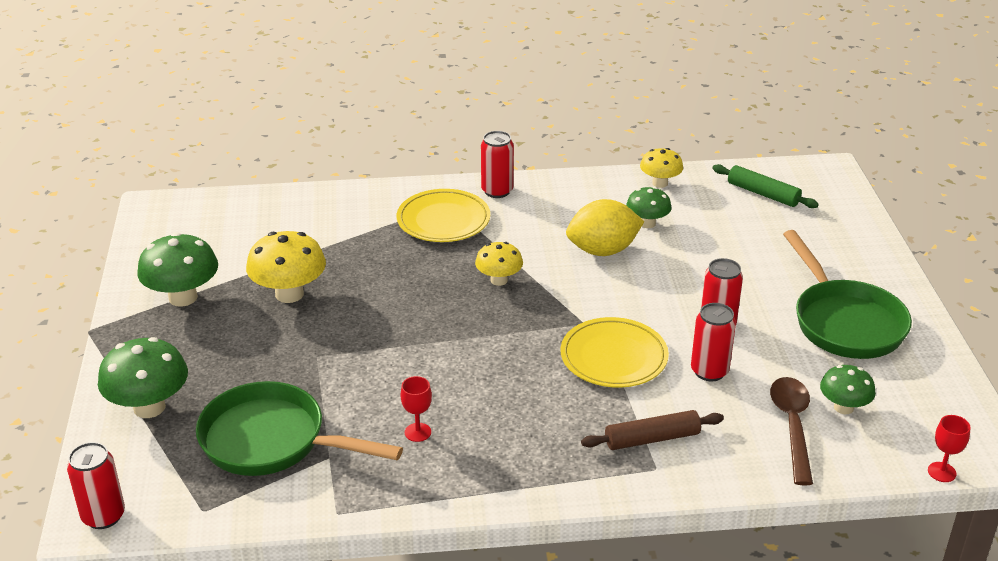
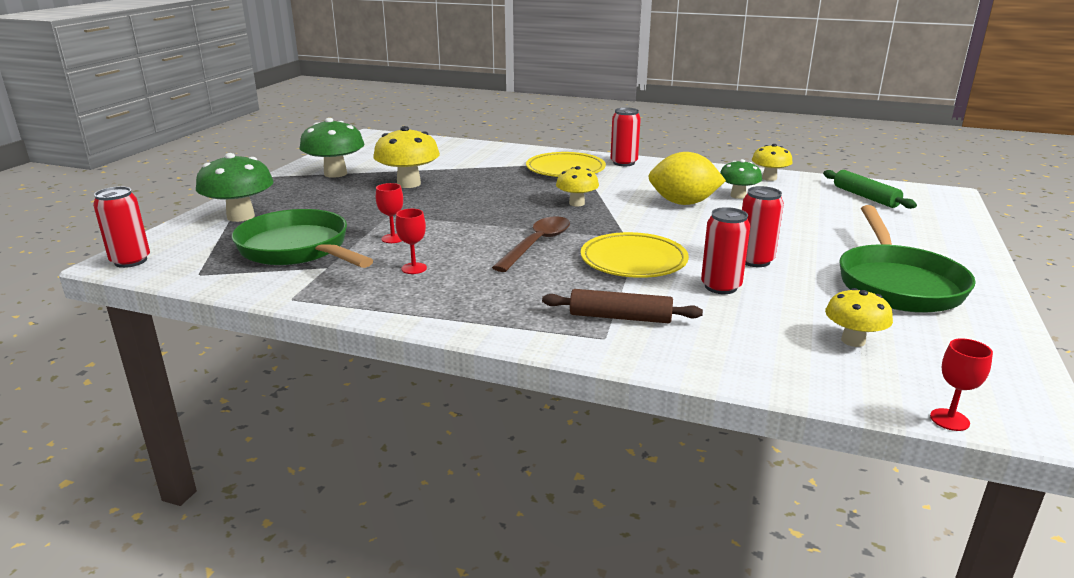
camera: 25 degrees right, 10 degrees down
brown spoon [770,377,813,486] -> brown spoon moved to [492,216,570,272]
green mushroom [820,365,876,414] -> yellow mushroom [825,288,893,347]
none -> red goblet [376,183,403,243]

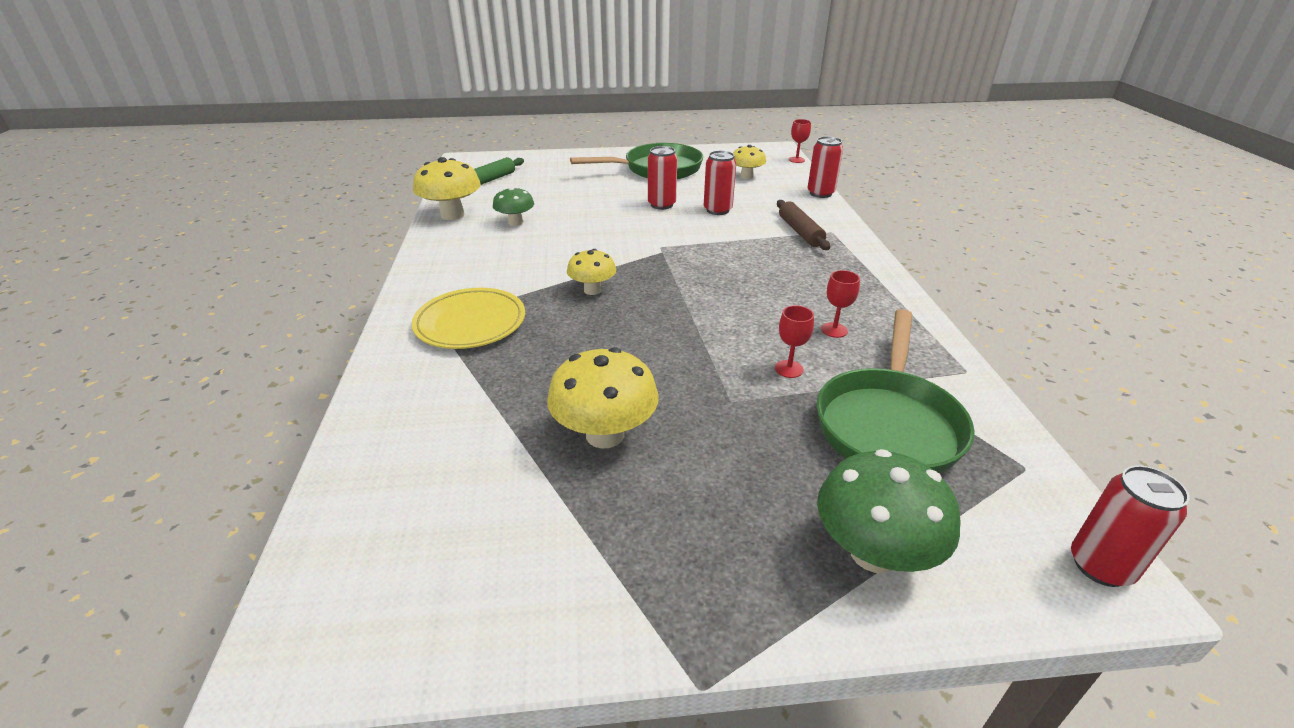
camera: 115 degrees left, 10 degrees up
green mushroom [300,118,364,178] -> none
brown spoon [492,216,570,272] -> none
yellow plate [581,232,689,278] -> none
red can [610,107,641,166] -> red can moved to [808,136,843,198]
yellow lemon [648,152,726,205] -> none
yellow mushroom [752,144,793,181] -> yellow mushroom [413,157,481,220], size x1.62

